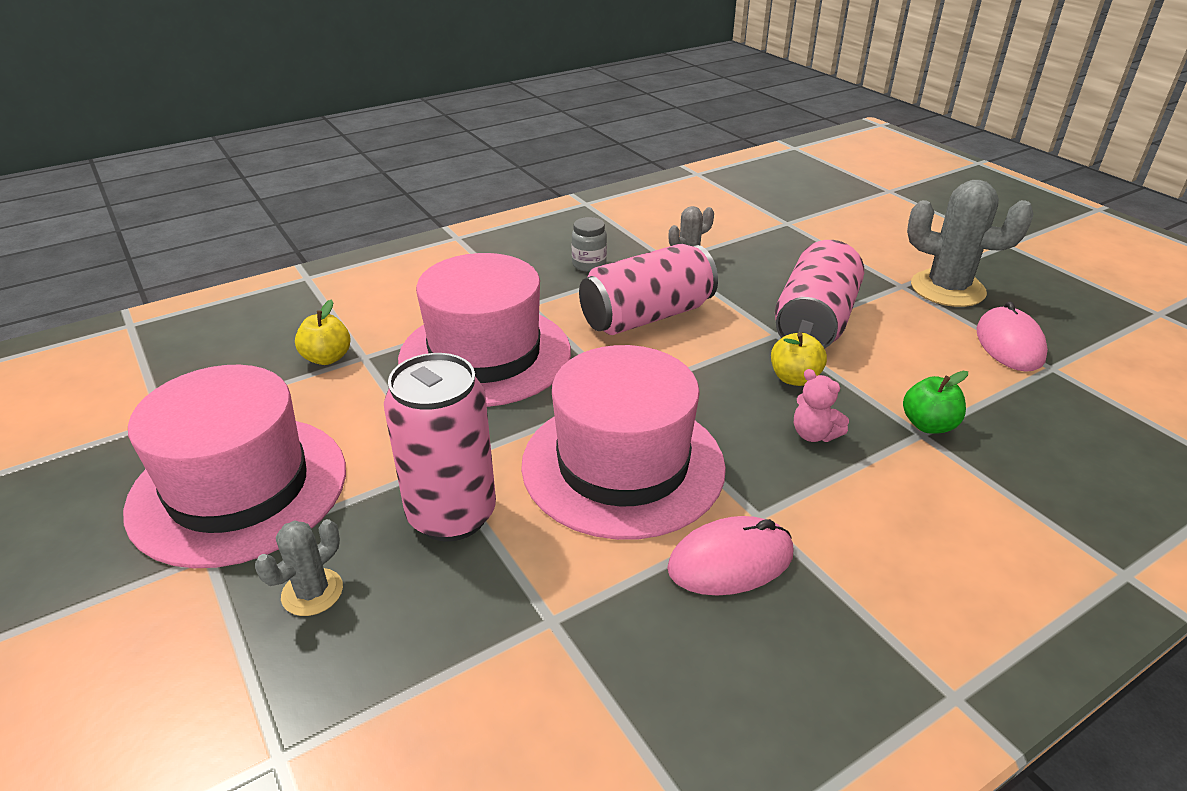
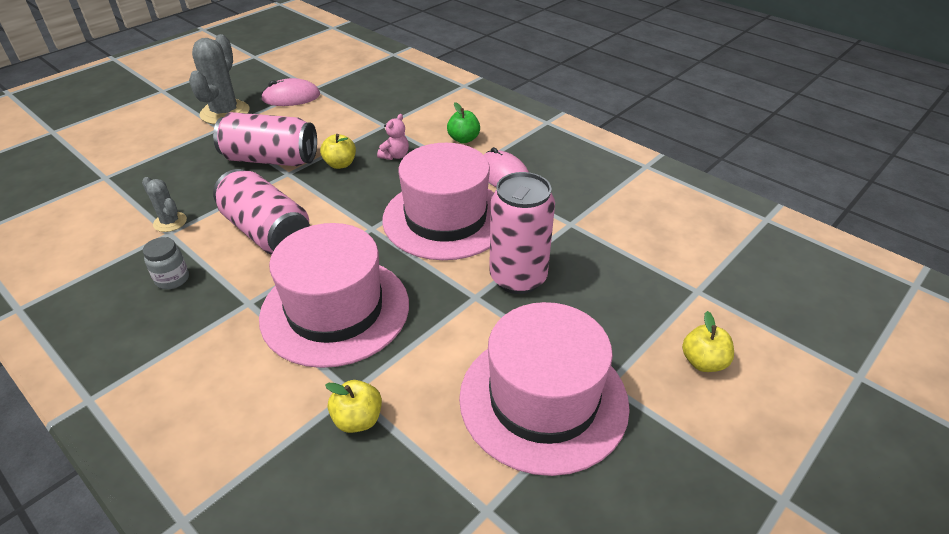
camera: 105 degrees left, 5 degrees up
grey cactus [255,519,343,616] -> none
green apple [903,371,968,434] -> green apple moved to [447,102,480,143]
none -> yellow apple [682,311,734,372]

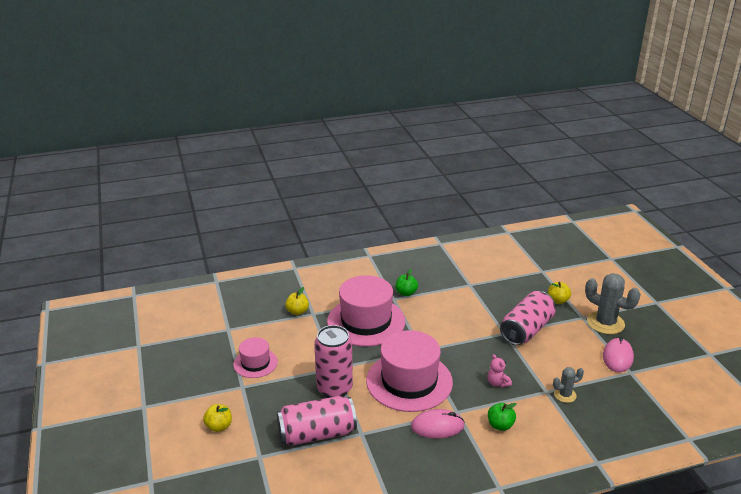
camera: 120 degrees right, 10 degrees down
grey cactus [142,177,187,232] -> grey cactus moved to [553,367,584,403]
grey jar [143,237,189,289] -> none
pink can [213,169,310,255] -> pink can moved to [277,396,357,446]
yellow apple [320,134,356,169] -> yellow apple moved to [548,282,571,304]
pink hat [459,302,630,476] -> pink hat [233,337,278,378], size x0.52
none -> green apple [396,269,418,296]

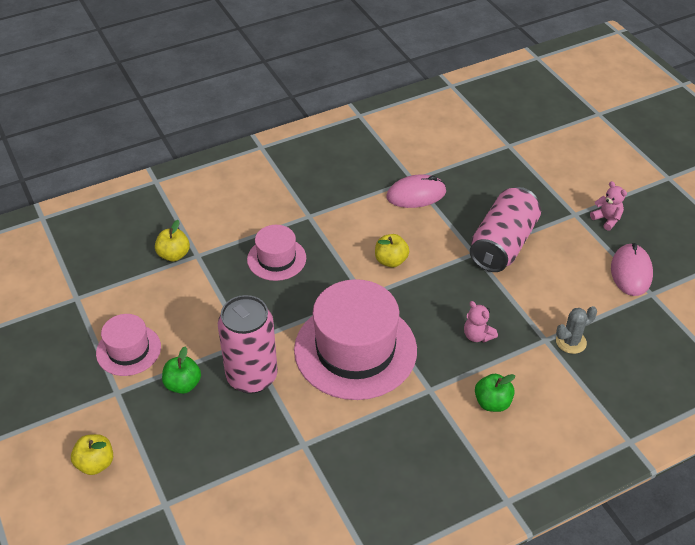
camera: 10 degrees left, 15 degrees up
pink can [277,396,357,446] -> none
pink hat [327,275,405,347] -> pink hat [247,225,306,281], size x0.52
green apple [396,269,418,296] -> green apple moved to [162,347,201,394]
pink mouse [411,409,465,438] -> pink mouse moved to [386,174,446,208]
yellow apple [548,282,571,304] -> yellow apple moved to [375,234,409,267]
grey cactus [585,273,641,334] -> pink teddy bear [590,181,627,231]

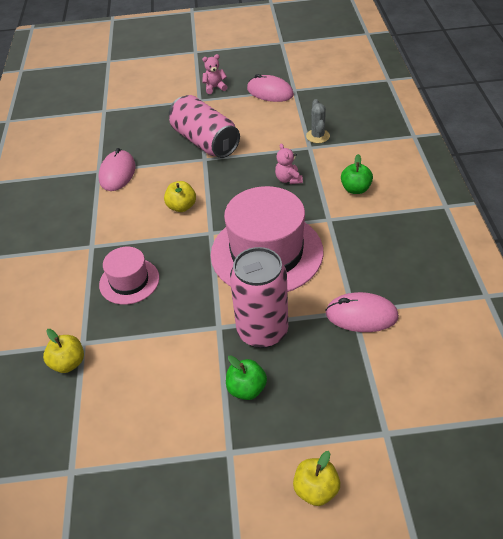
camera: 65 degrees left, 0 degrees up
pink hat [96,314,161,376] -> none
pink teddy bear [464,301,498,342] -> pink teddy bear turned 90 degrees clockwise [275,143,303,184]
none -> pink mouse [325,292,399,332]

